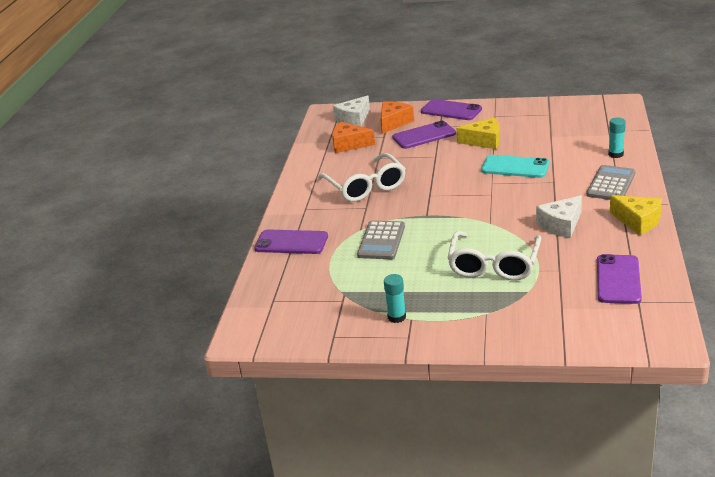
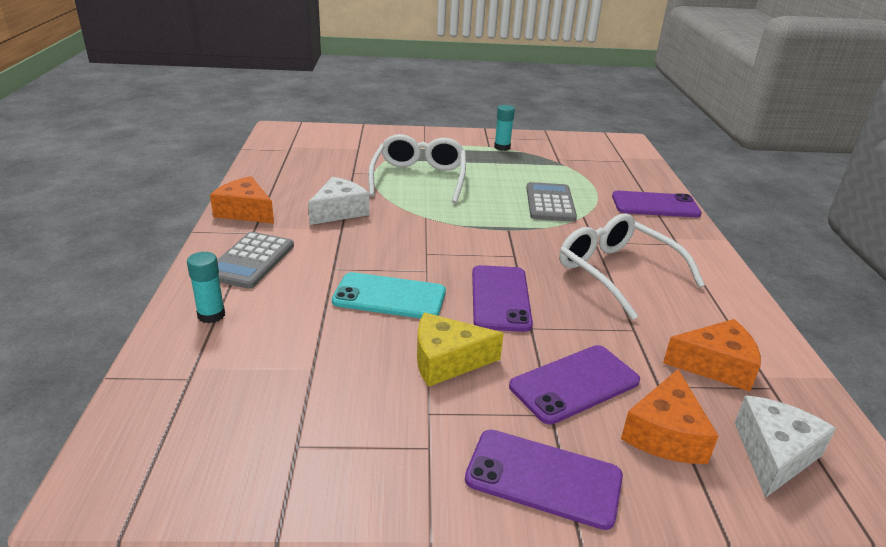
camera: 165 degrees right, 0 degrees up
purple phone [597,254,642,304] -> purple phone moved to [472,265,533,332]
yellow cheese [610,195,662,235] -> orange cheese [210,176,274,223]

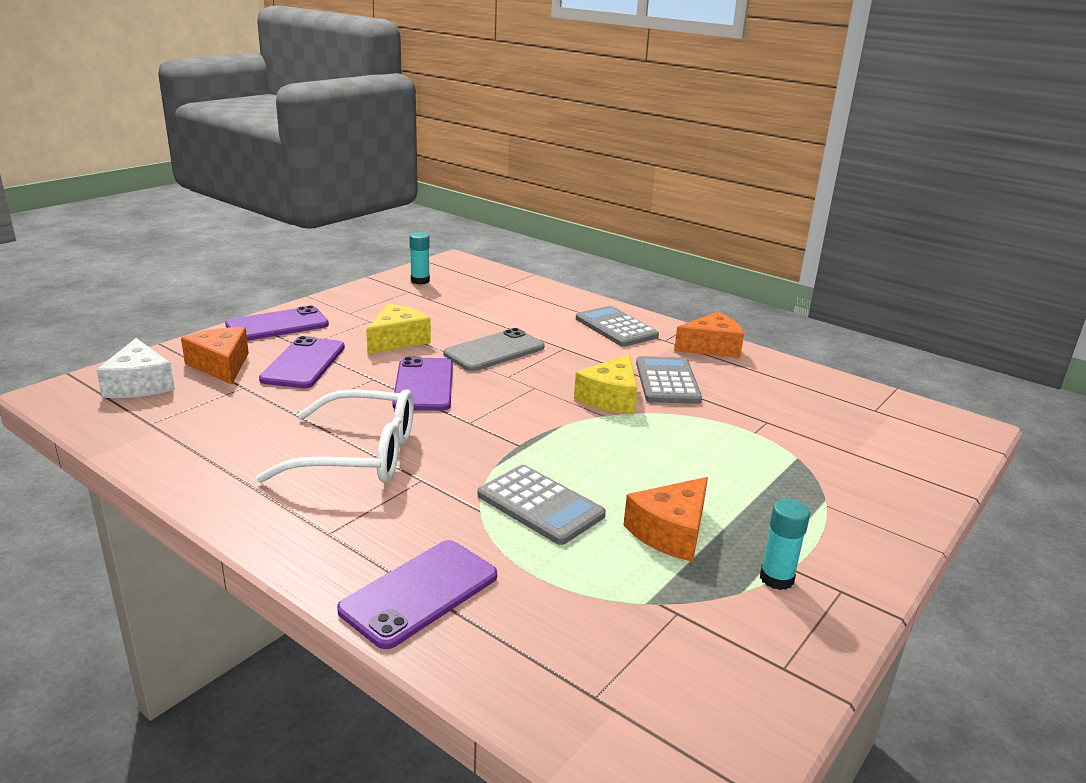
camera: 130 degrees right, 5 degrees down
turquoise glue stick [187,252,225,323] -> turquoise glue stick moved to [409,232,430,285]
white cheese [308,177,369,225] -> grey calculator [636,356,702,404]
turquoise phone [332,272,446,319] -> grey phone [443,328,545,371]
white glasses [368,134,466,203] -> none
purple phone [472,265,533,332] -> purple phone turned 45 degrees clockwise [392,357,453,411]
orange cheese [663,319,761,392] -> orange cheese moved to [623,477,708,562]
none -> yellow cheese [574,355,637,414]

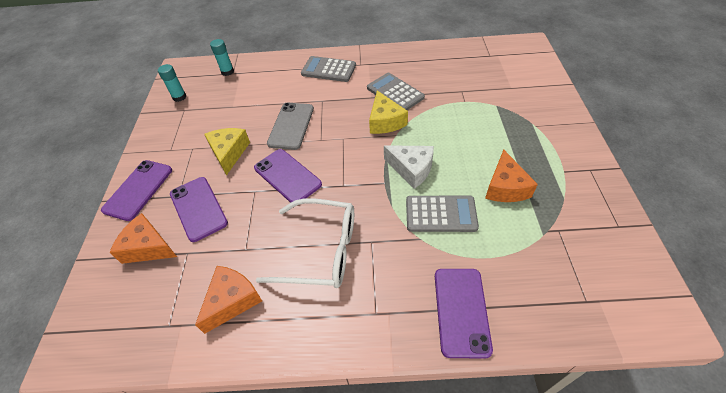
camera: 35 degrees left, 25 degrees up
white cheese [96,338,175,398] -> white cheese moved to [384,145,434,189]
white glasses [256,389,414,483] -> white glasses turned 45 degrees clockwise [256,198,354,288]
orange cheese [674,312,744,358] -> orange cheese moved to [195,266,262,334]
turquoise glue stick [760,499,810,590] -> turquoise glue stick moved to [210,39,234,76]

